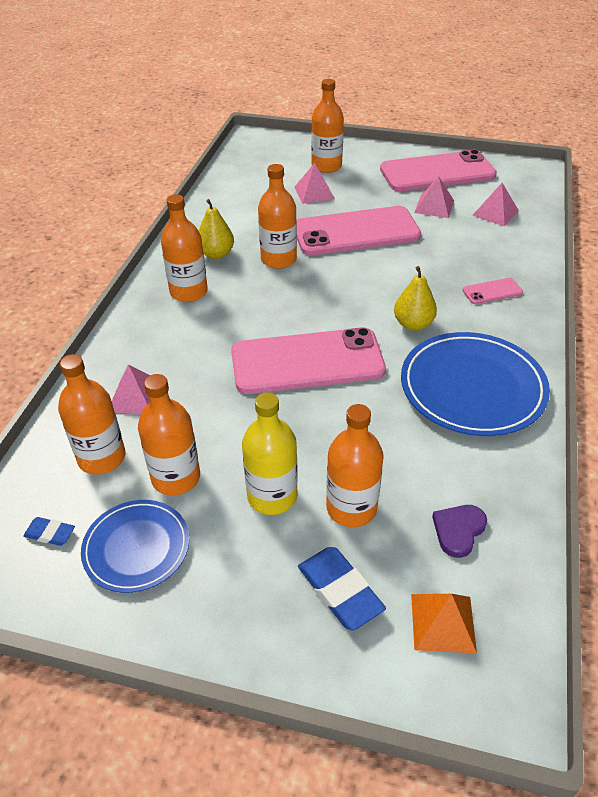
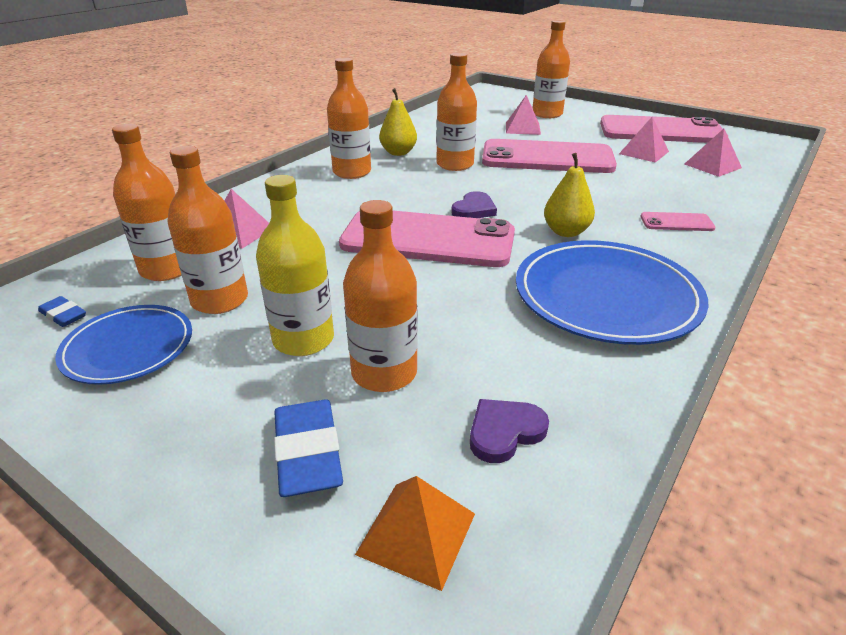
camera: 20 degrees right, 10 degrees down
none -> purple heart [451,191,497,218]

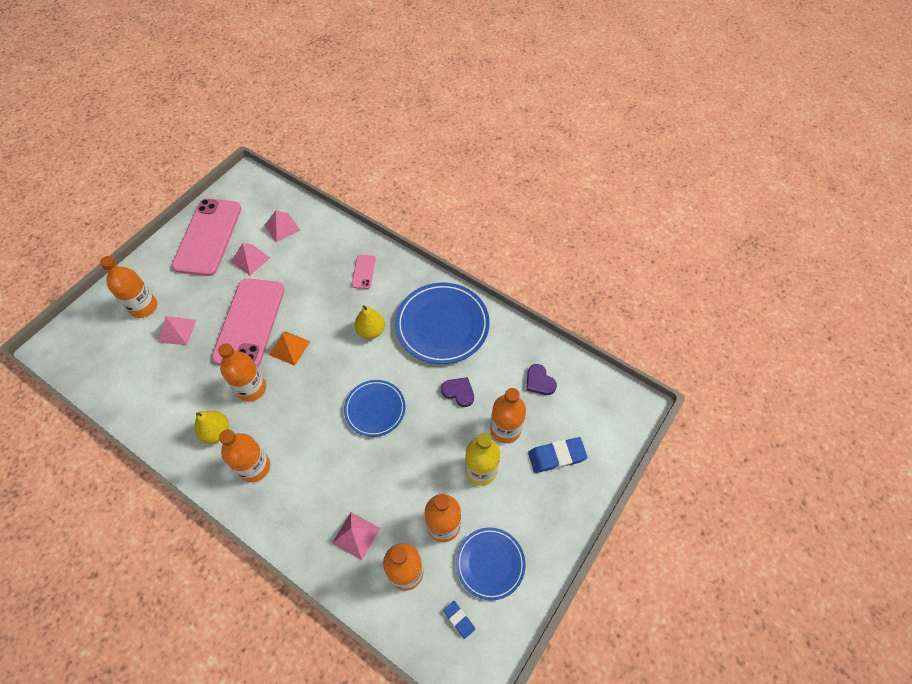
camera: 90 degrees left, 25 degrees up
blue eraser [38,296,86,327] -> blue eraser turned 75 degrees counterclockwise [443,601,475,639]
pink phone [339,210,515,267] -> blue plate [344,380,405,437]
orange pyramid [355,476,475,591] -> orange pyramid moved to [269,331,310,366]
purple heart [451,191,497,218] -> purple heart moved to [441,377,474,407]

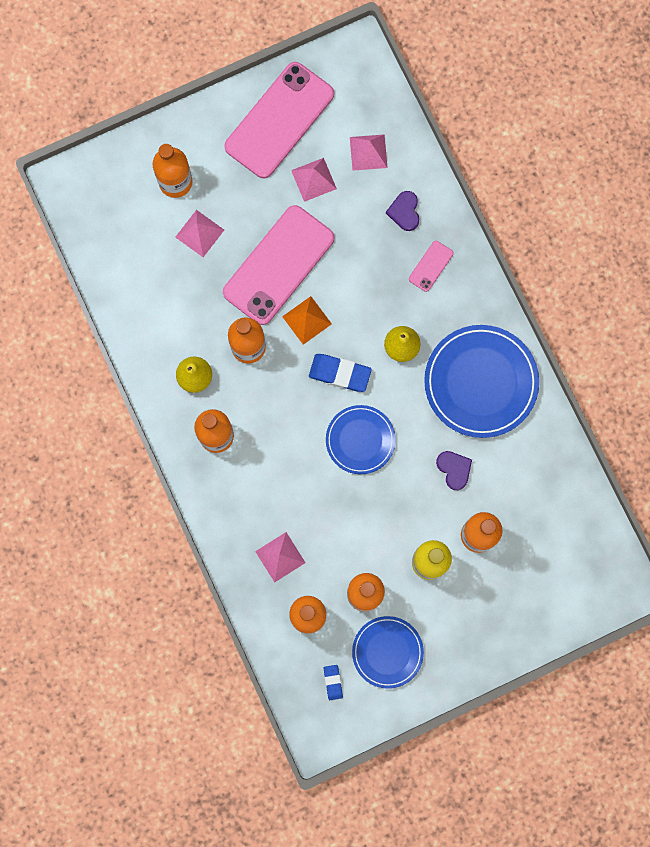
camera: 30 degrees right, 20 degrees up
purple heart [526,364,557,395] -> purple heart moved to [386,191,419,231]
blue eraser [528,437,588,473] -> blue eraser moved to [309,354,372,392]

